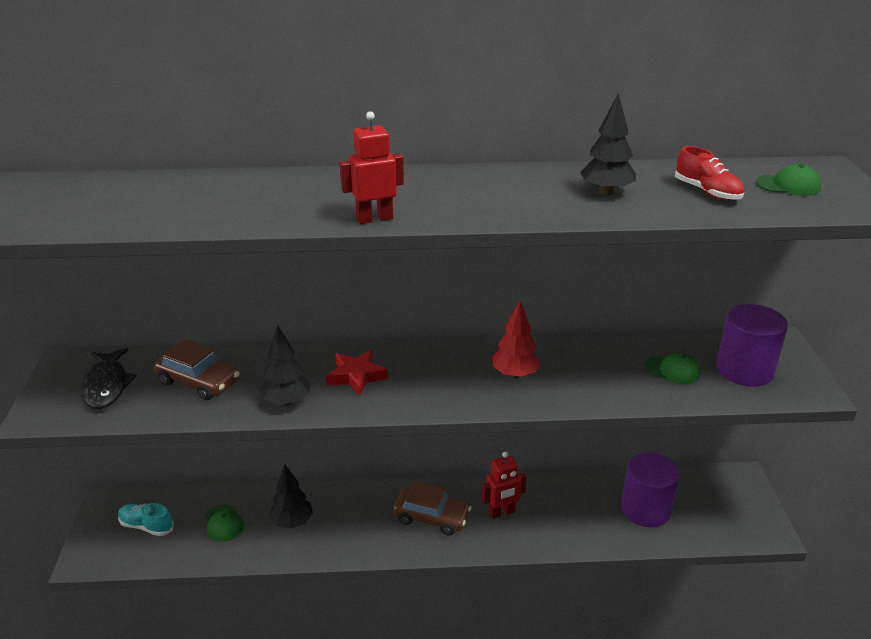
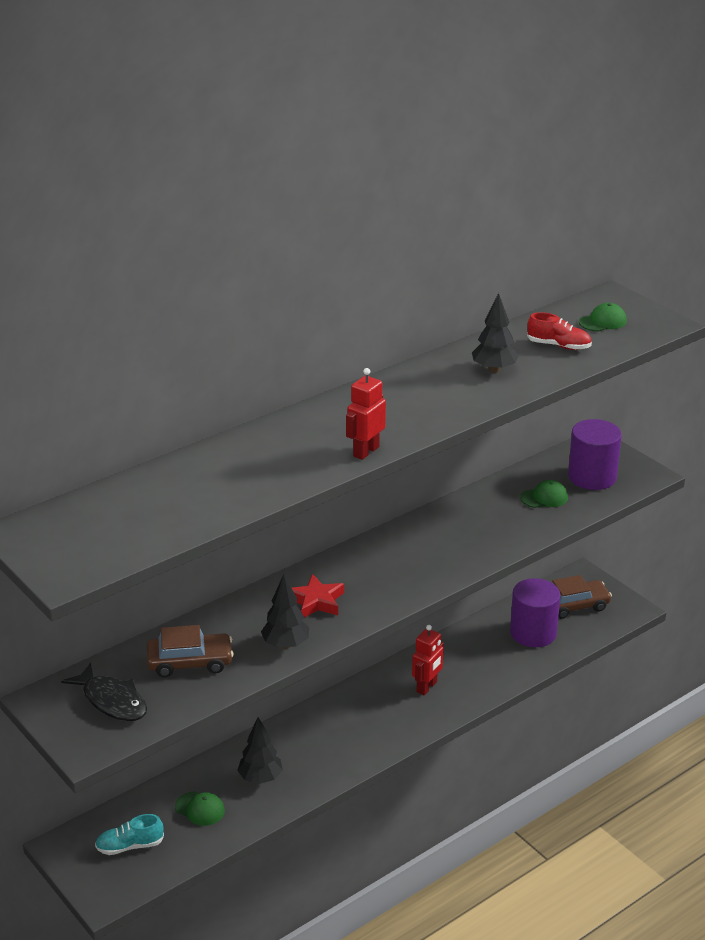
camera: 35 degrees left, 0 degrees up
brown car [393,481,471,536] -> brown car moved to [552,575,612,619]
red tree [493,300,541,379] -> none

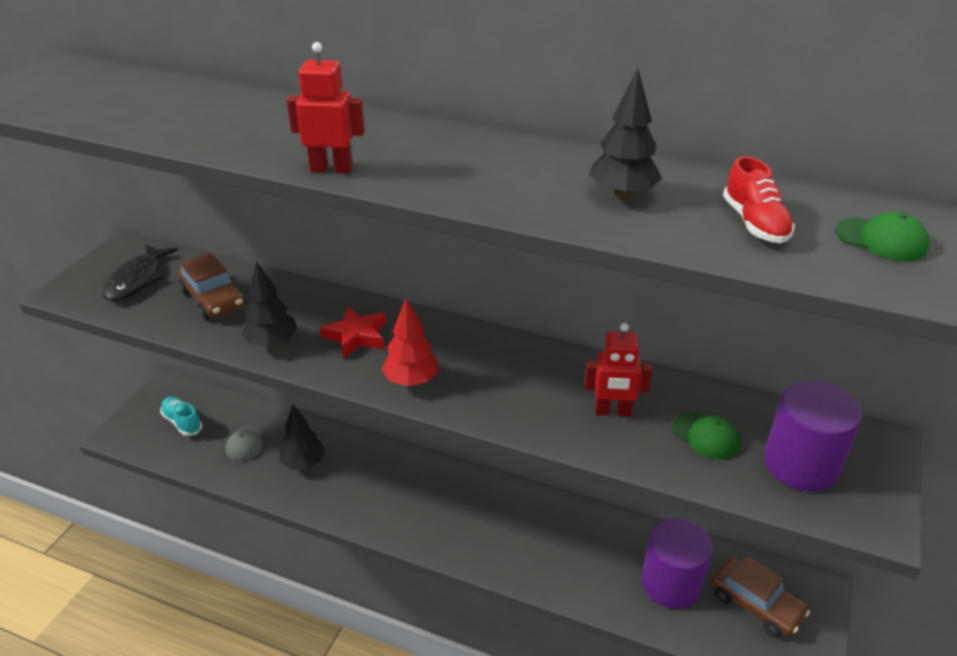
camera: 60 degrees right, 5 degrees up
green cap [175,791,225,826] -> grey cap [226,424,264,461]
red robot [412,625,444,695] -> red robot moved to [584,323,653,416]
none -> red tree [381,298,439,386]

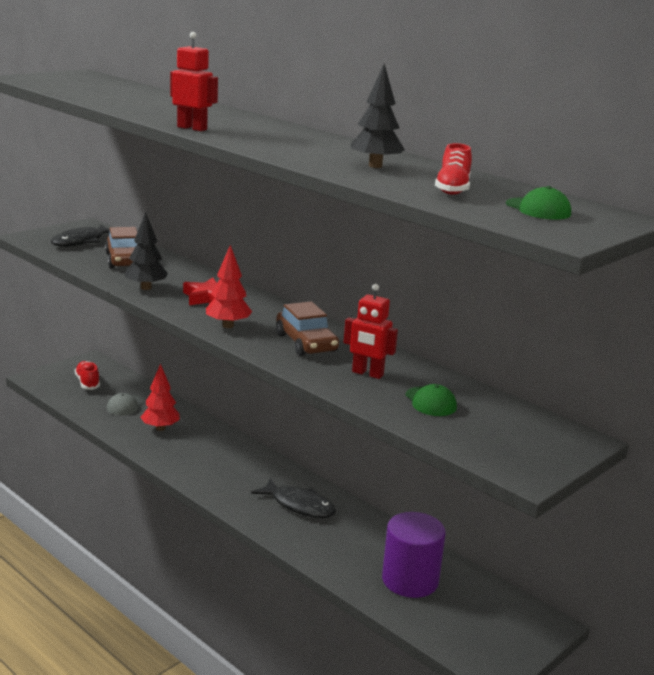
camera: 20 degrees right, 15 degrees down
turquoise shoe [160,397,202,436] -> red shoe [75,361,100,390]
black tree [280,404,325,470] -> red tree [140,364,180,431]
brown car [711,556,810,637] -> brown car moved to [276,301,339,356]
purple cylinder [764,380,862,492] -> none
none -> black fish [251,478,336,518]

